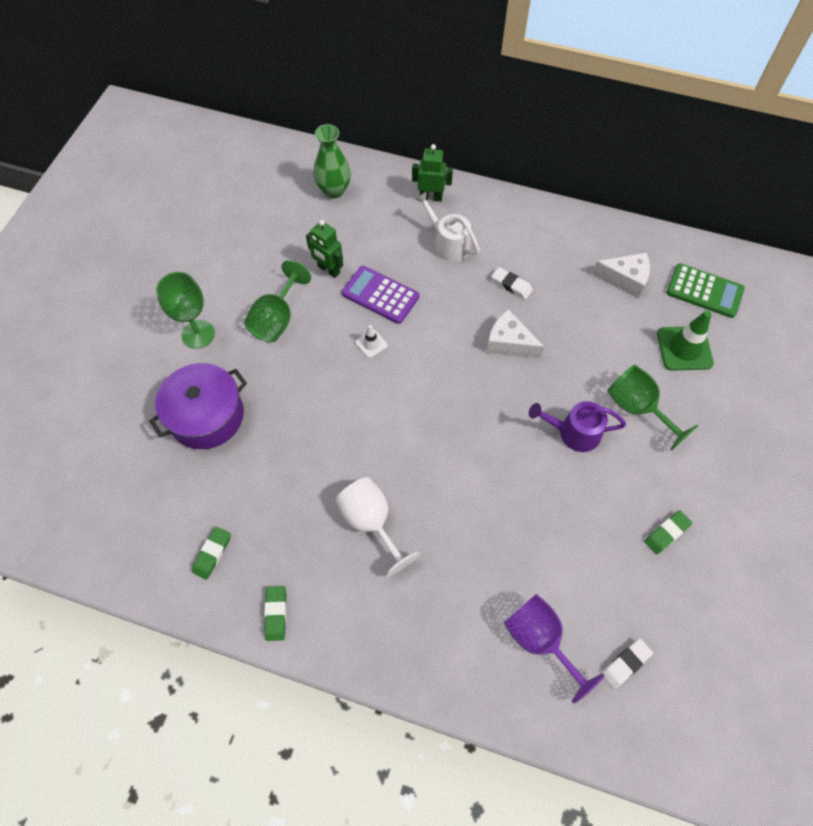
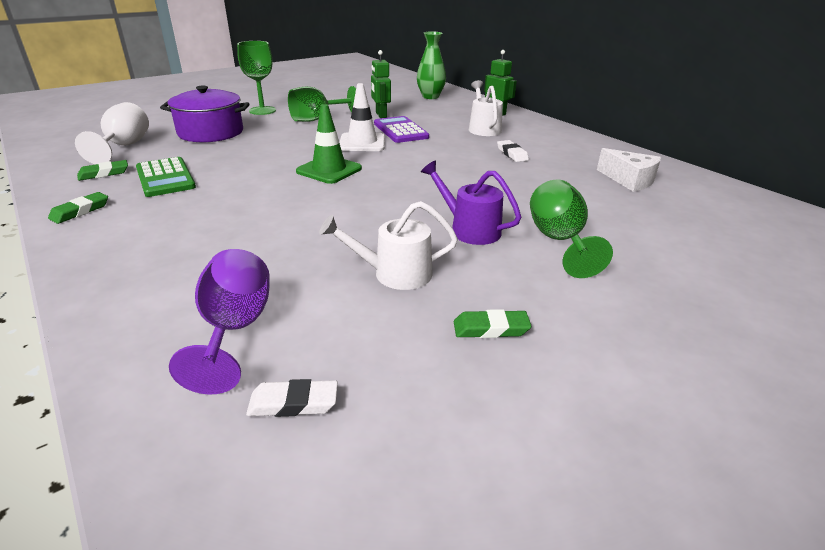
camera: 35 degrees right, 30 degrees down
white goblet [336,477,420,576] -> white goblet moved to [75,102,149,164]
white traffic cone [355,325,388,358] -> white traffic cone [339,83,385,151], size x1.93
white cheese [486,309,544,358] -> none
green traffic cone [657,311,714,371] -> green traffic cone moved to [296,104,362,184]
green calculator [666,263,745,318] -> green calculator moved to [136,157,196,197]
none -> white watering can [319,201,458,290]

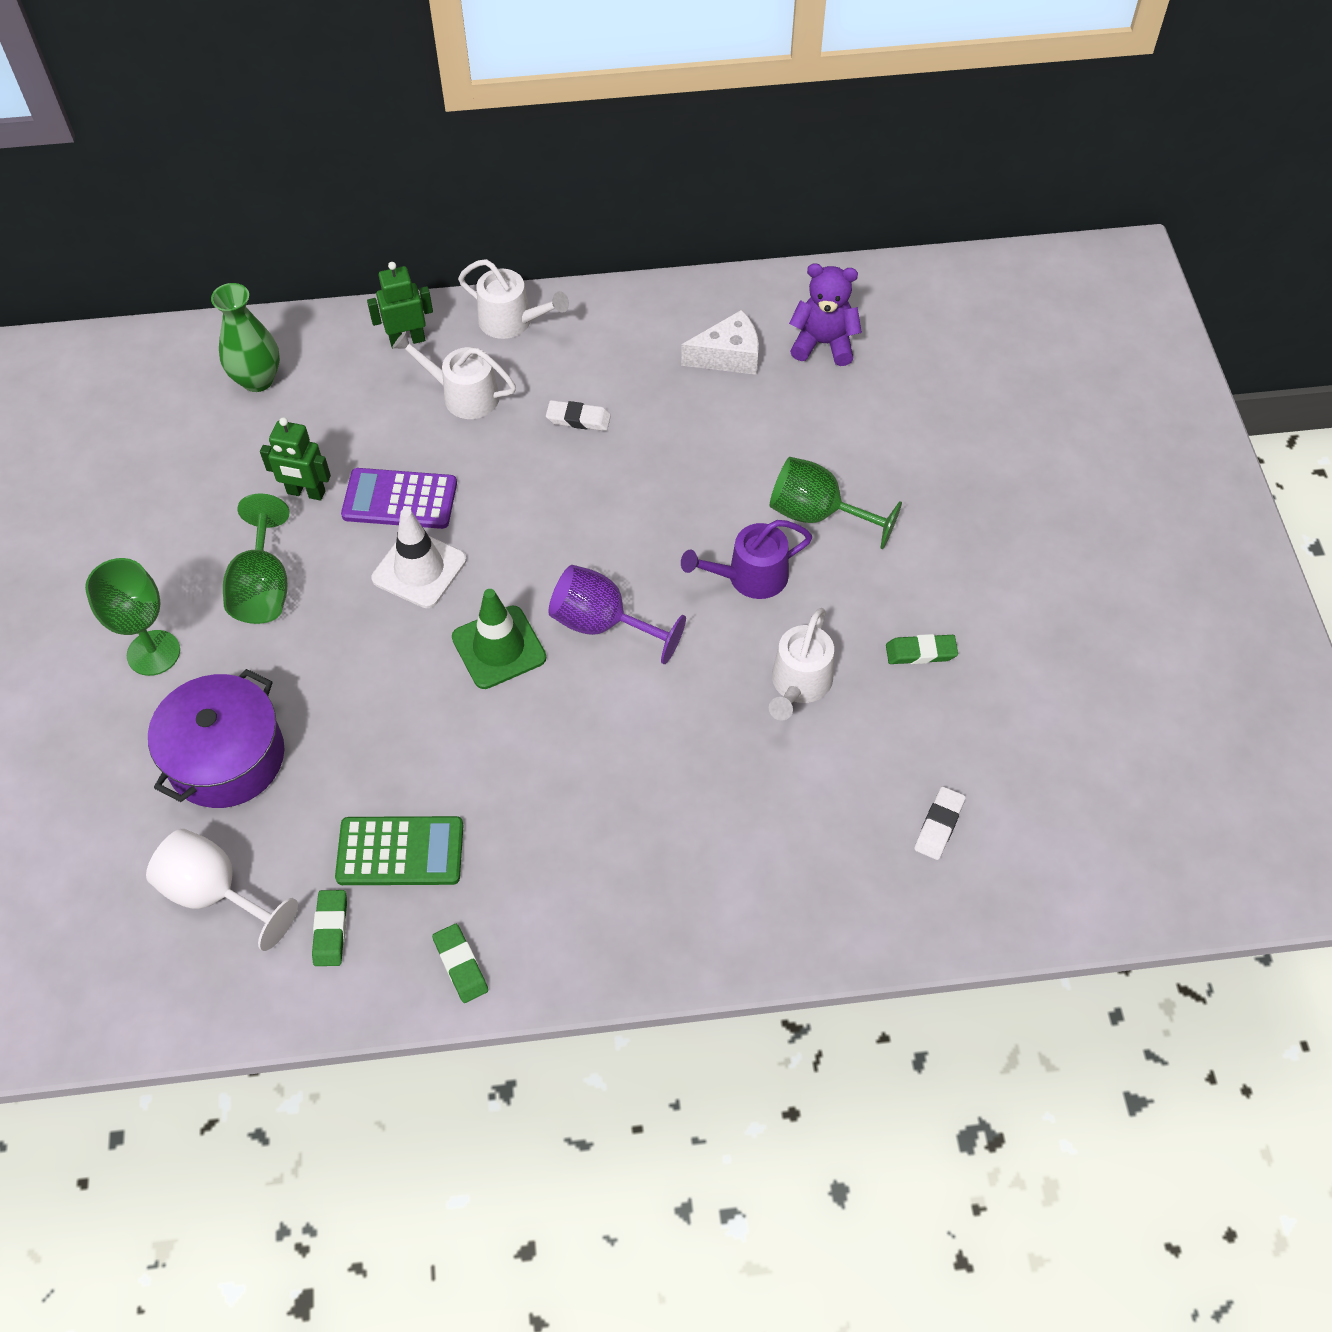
camera: 60 degrees left, 25 degrees up
purple goblet [169,249,270,394] -> purple goblet moved to [548,565,686,664]
green eraser [454,309,532,338] -> green eraser turned 60 degrees clockwise [886,634,958,664]
none -> white watering can [458,259,569,339]
none -> purple teddy bear [789,263,862,366]

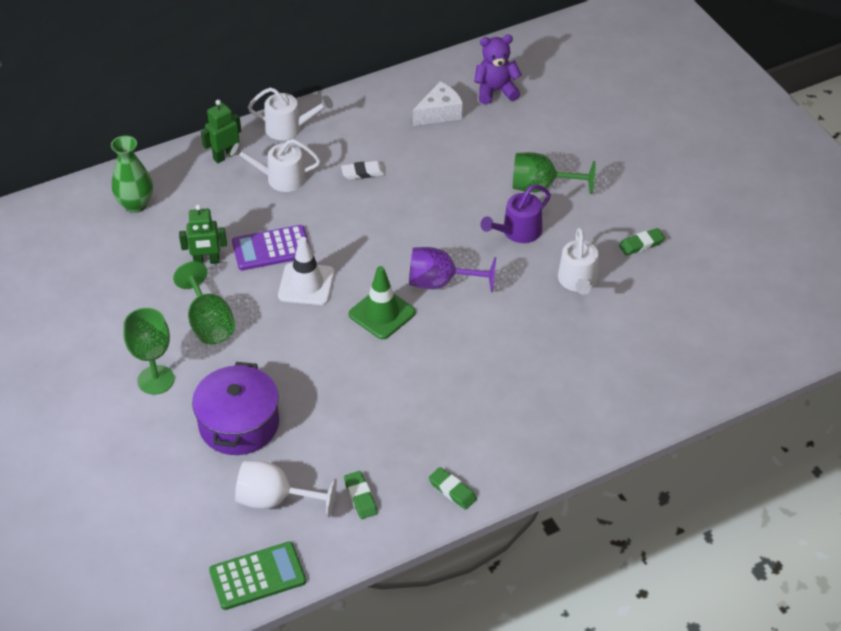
camera: 20 degrees left, 10 degrees down
green calculator [335,816,464,885] -> green calculator moved to [209,542,306,610]
white eraser [914,787,966,860] -> none

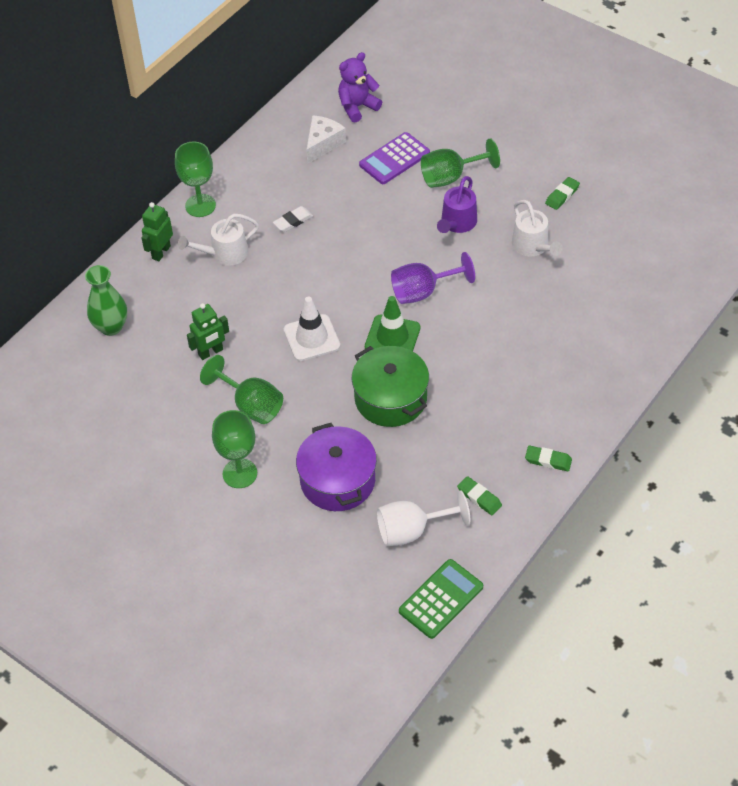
camera: 25 degrees left, 5 degrees up
purple calculator [232,225,310,270] -> purple calculator moved to [359,132,430,184]
white watering can [248,87,333,140] -> green goblet [175,142,216,217]
none -> green pot [351,346,429,427]

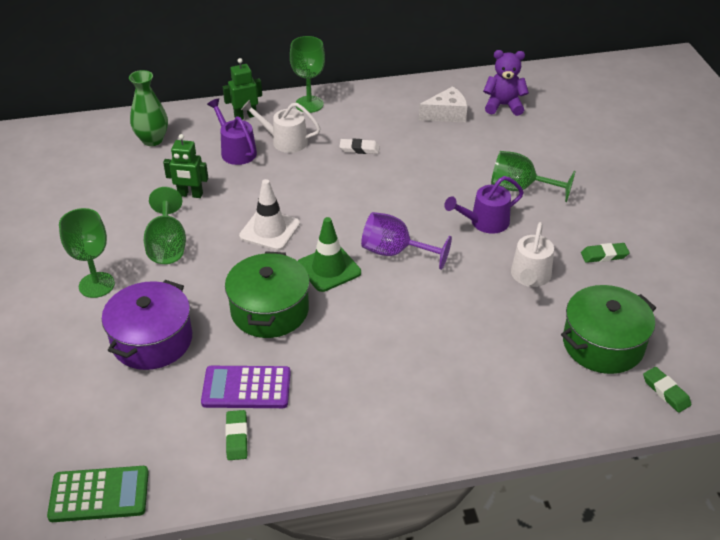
camera: 40 degrees right, 10 degrees down
purple calculator [359,132,430,184] -> purple calculator moved to [201,366,291,408]
white goblet [377,490,470,546] -> none
green eraser [525,445,572,471] -> green eraser moved to [643,367,691,413]
none -> purple watering can [207,98,257,165]
none -> green pot [561,285,656,374]

